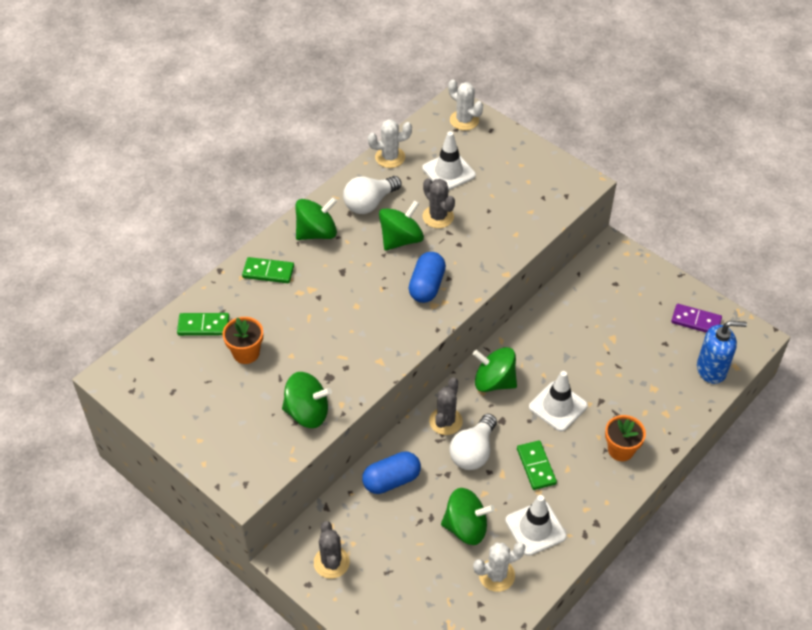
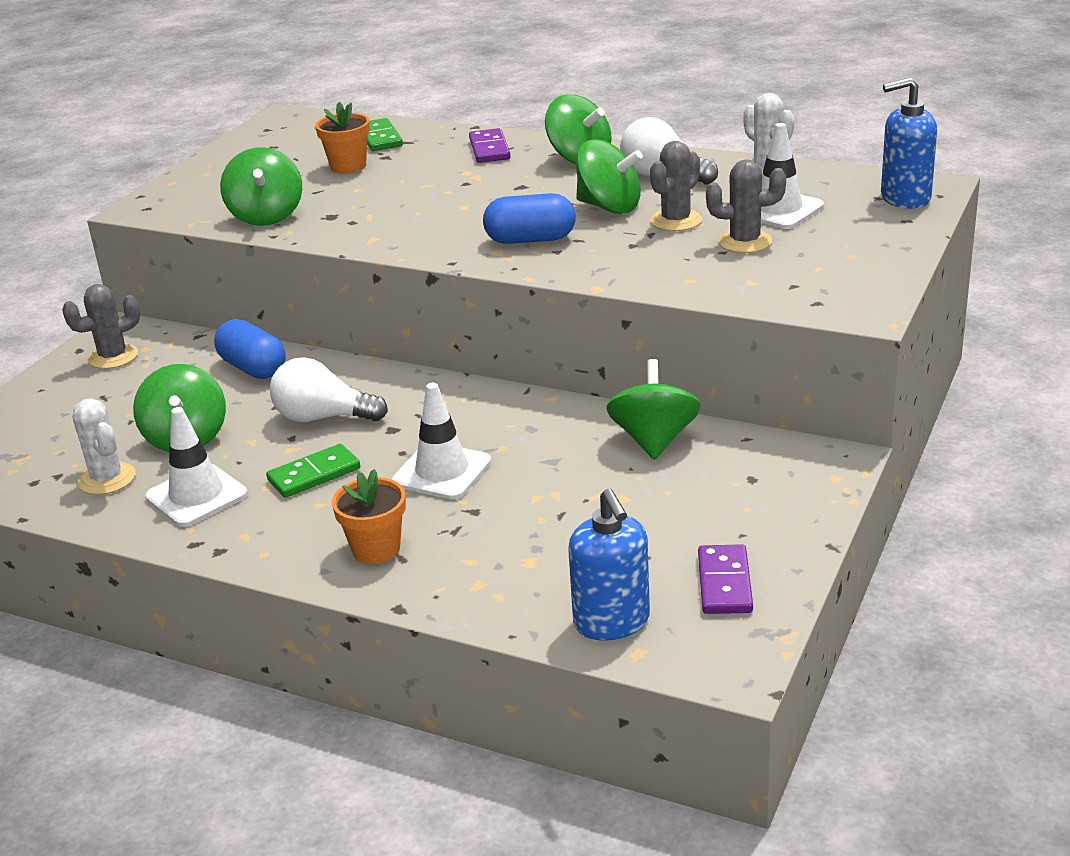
camera: 75 degrees right, 20 degrees down
green domino [242,257,294,283] -> purple domino [469,128,511,163]
grey cactus [429,377,463,435] -> grey cactus moved to [706,159,786,253]
white cactus [448,79,483,130] -> blue soap dispenser [881,77,937,209]
green spinning top [473,347,517,392] -> green spinning top moved to [606,359,701,460]

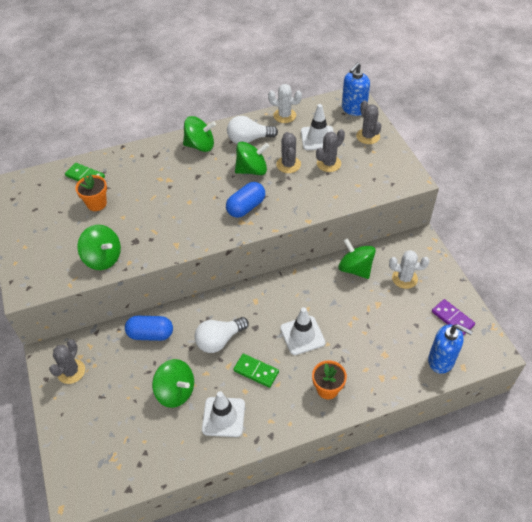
camera: 45 degrees left, 20 degrees up
white cactus [72,399,136,495] -> white cactus moved to [389,250,429,289]
green domino [266,444,360,498] -> green domino turned 75 degrees counterclockwise [233,354,279,388]
purple domino [469,128,511,163] -> none
none -> grey cactus [356,100,381,144]

